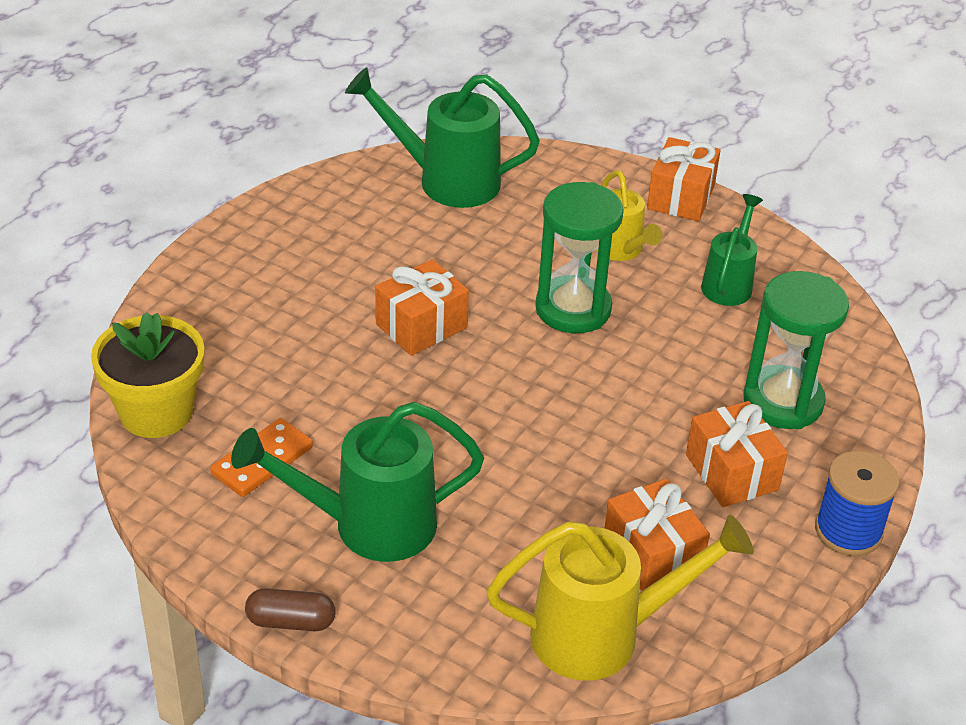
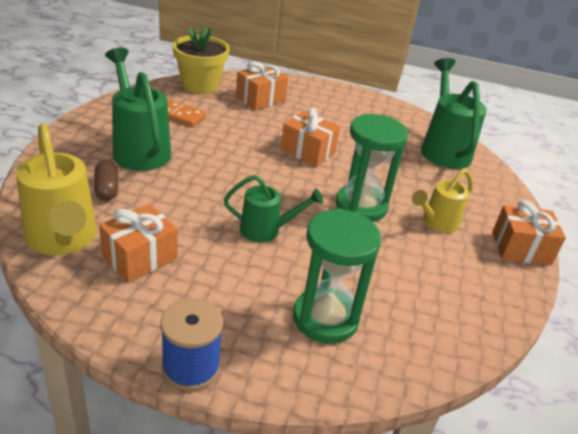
camera: 70 degrees right, 5 degrees down
brown capsule [245,588,336,631] -> brown capsule moved to [94,160,118,201]
orange gift [686,401,788,507] -> orange gift moved to [236,61,288,110]
green watering can [701,194,763,306] -> green watering can moved to [224,175,323,243]

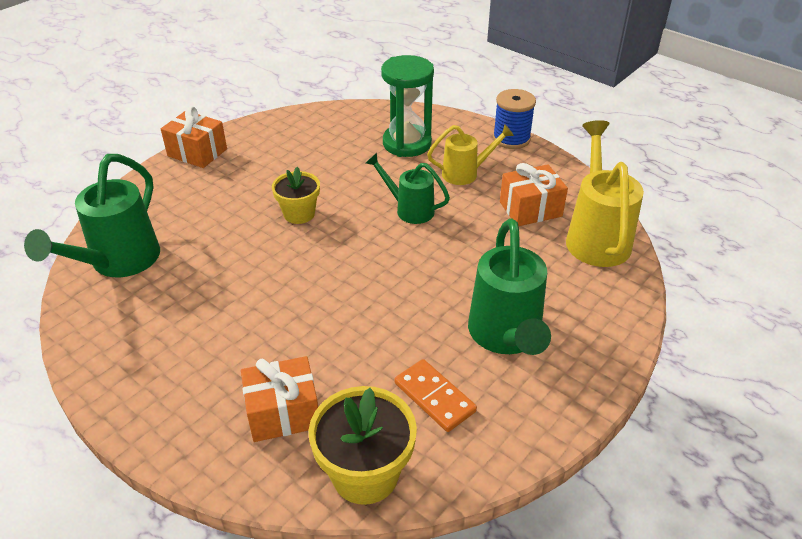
camera: 150 degrees left, 5 degrees up
brown capsule [94,160,118,201] -> none
orange gift [280,108,340,167] -> none
green hourglass [336,114,408,222] -> yellow flower pot [272,167,320,224]
yellow watering can [412,169,473,233] -> yellow watering can moved to [427,125,514,185]

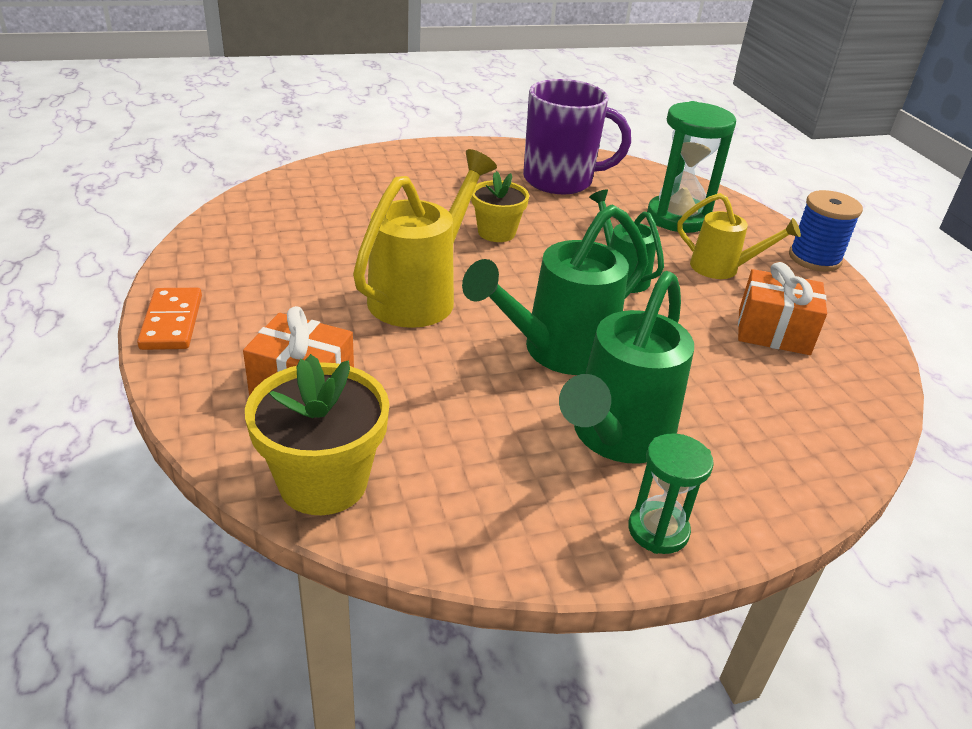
camera: 30 degrees right, 5 degrees down
green watering can [24,154,160,277] -> green watering can moved to [462,204,648,375]
orange gift [161,106,227,168] -> none
orange domino [395,359,477,432] -> orange domino moved to [137,288,202,350]
yellow watering can [566,120,644,267] -> yellow watering can moved to [353,149,497,328]
none -> purple mug [523,79,631,194]
none -> green hourglass [628,433,714,554]

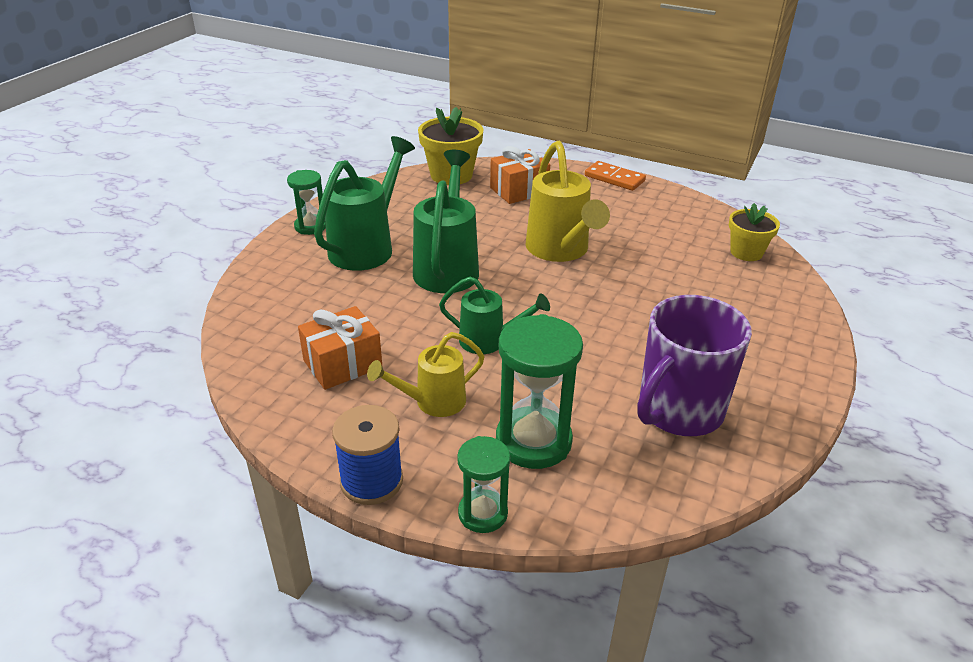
camera: 135 degrees right, 0 degrees up
yellow flower pot [471,171,529,242] -> yellow flower pot moved to [729,203,780,261]
green watering can [559,271,694,464] -> green watering can turned 45 degrees clockwise [314,136,415,271]
none -> green hourglass [457,436,510,533]

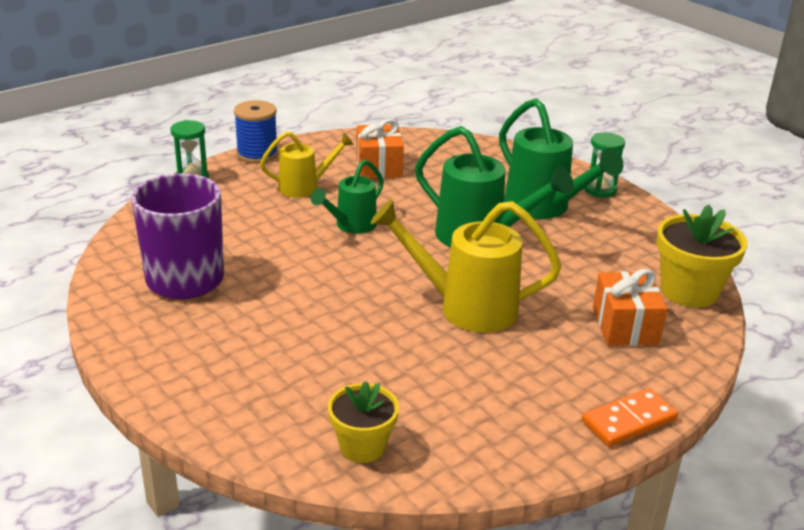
camera: 115 degrees right, 5 degrees down
yellow watering can [367,332,485,417] -> yellow watering can turned 75 degrees clockwise [260,131,354,198]
green hourglass [496,314,583,469] -> none

